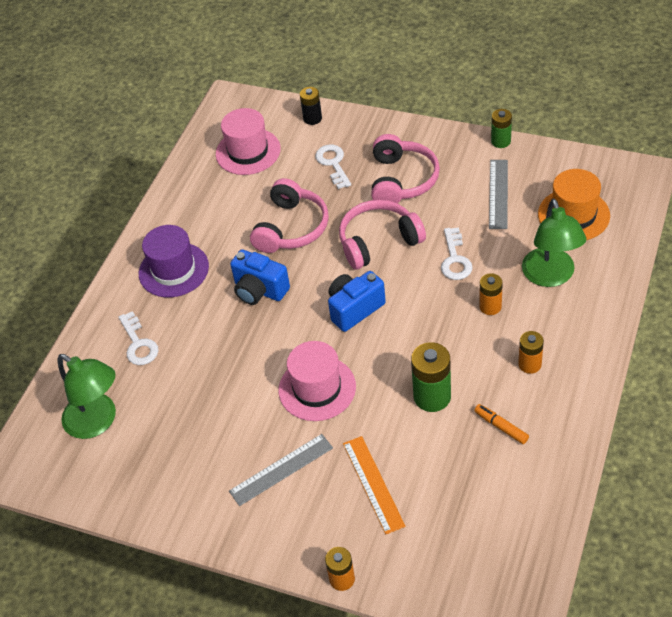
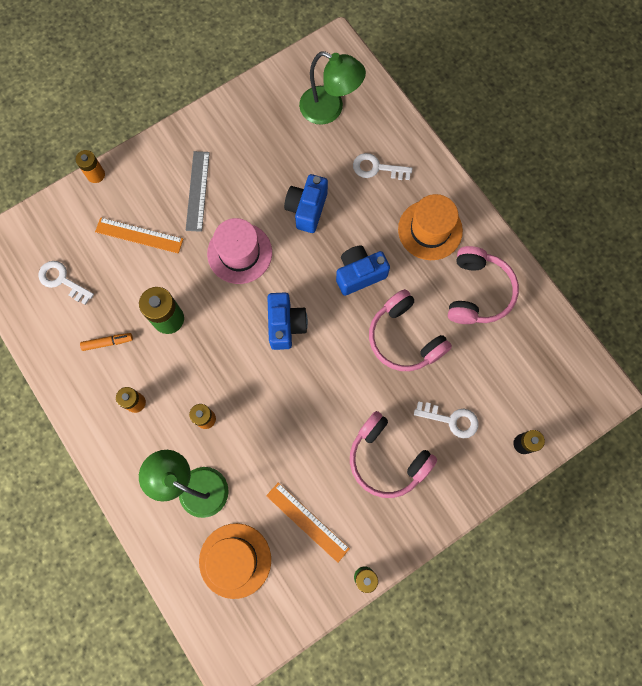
camera: 120 degrees right, 25 degrees up
green lamp [58,354,116,439] -> green lamp turned 135 degrees counterclockwise [299,51,366,125]
purple hat [139,225,209,297] -> orange hat [398,194,463,260]
pink hat [216,108,281,175] -> none
pink headphones [339,200,426,270] -> pink headphones moved to [448,246,519,324]
white key [441,227,473,280] -> white key moved to [38,261,94,305]
grey ruler [489,160,508,229] -> orange ruler [266,482,350,563]
none -> blue camera [284,174,328,233]

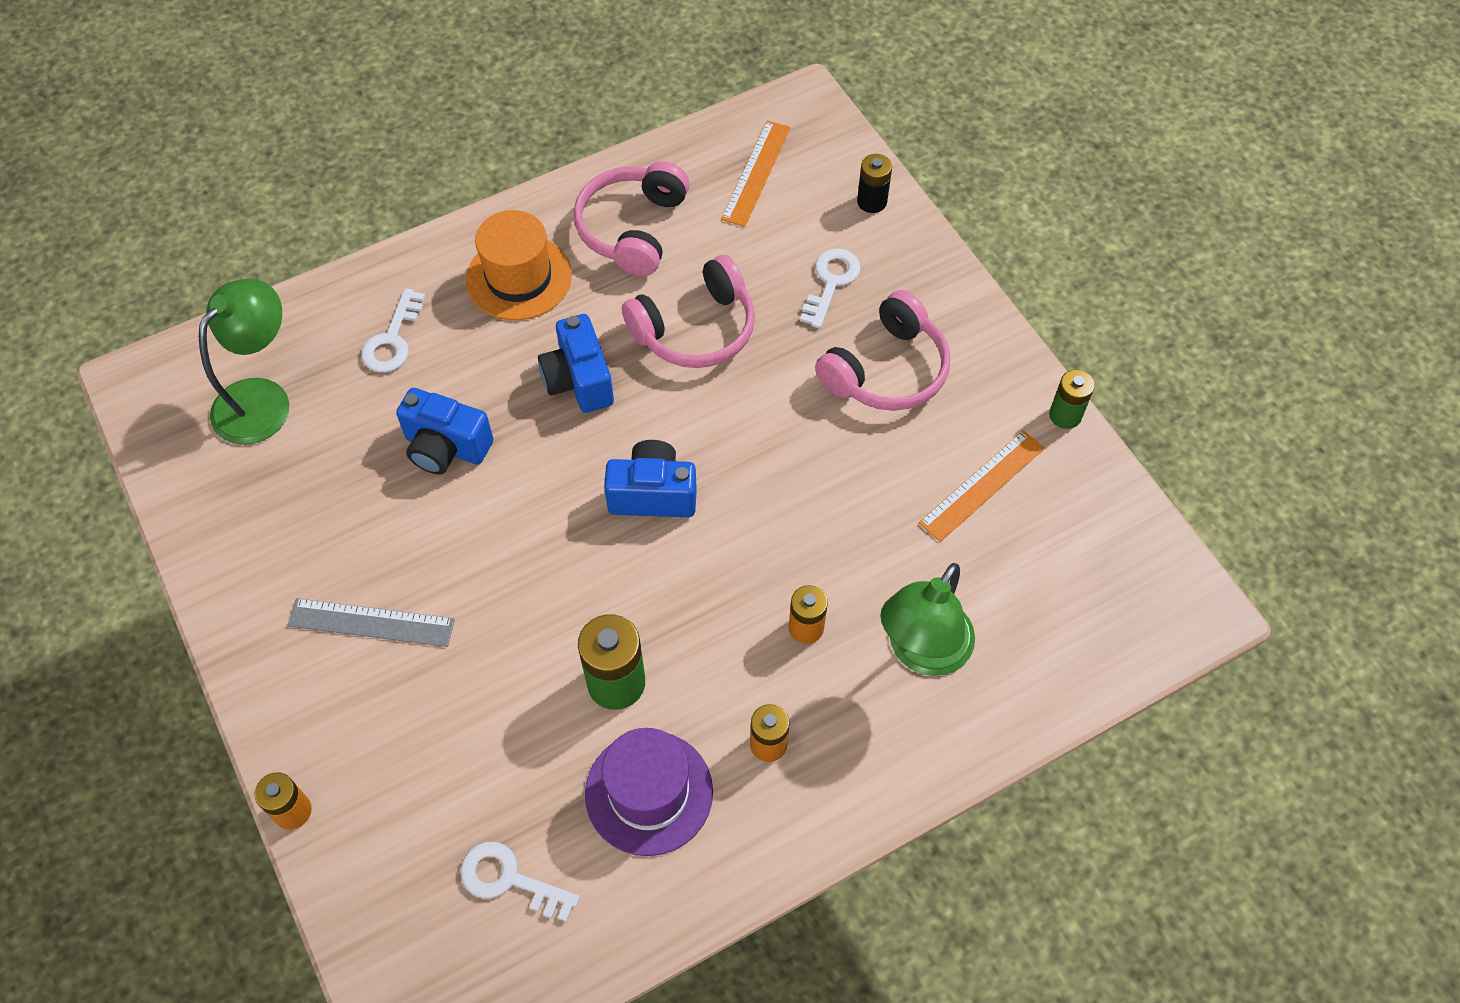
camera: 85 degrees left, 15 degrees down
white key [38,261,94,305] -> white key turned 75 degrees clockwise [461,842,580,922]
orange marker [80,333,133,351] -> purple hat [585,728,713,856]
orange ruler [95,217,183,254] -> orange ruler moved to [721,121,791,227]
orange hat [199,523,271,599] -> none
pink hat [207,218,272,284] -> none
pink headphones [448,246,519,324] -> pink headphones turned 90 degrees counterclockwise [574,161,690,276]

